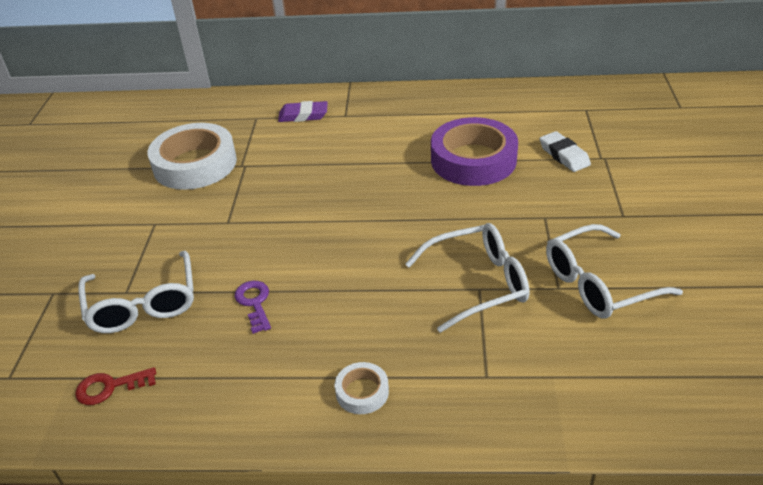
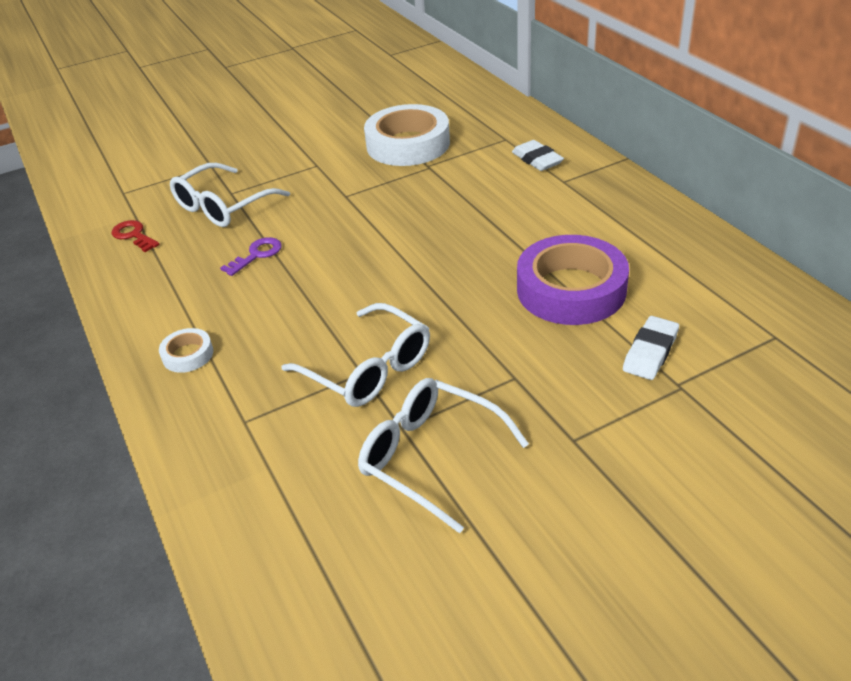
camera: 60 degrees right, 0 degrees up
purple eraser [278,101,328,122] -> white eraser [512,140,564,171]

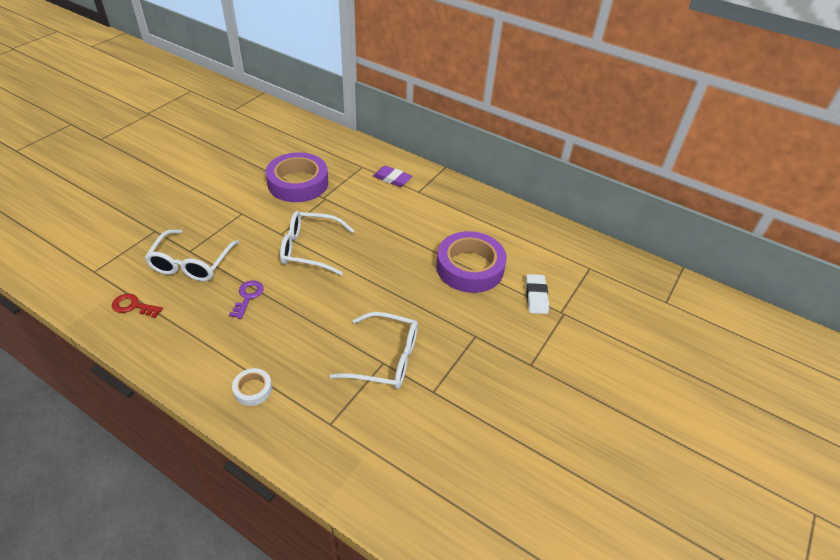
camera: 35 degrees left, 5 degrees up
white glasses [358,378,529,533] -> white glasses moved to [280,211,355,275]
white tape [364,104,450,166] -> purple tape [266,152,328,202]
white eraser [512,140,564,171] -> purple eraser [373,166,412,187]

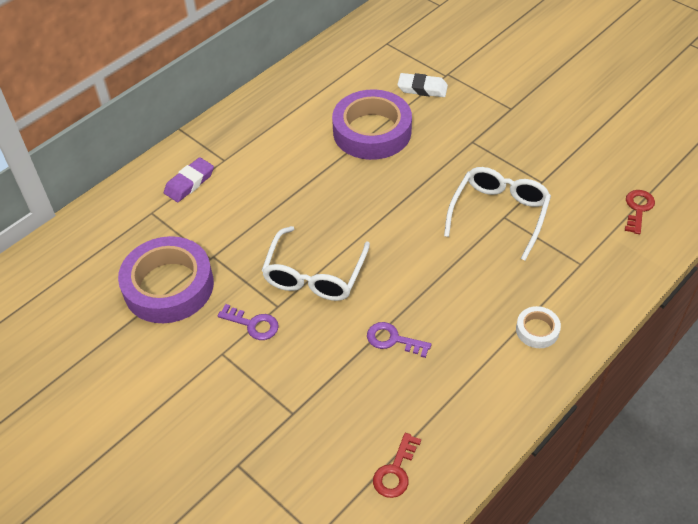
camera: 75 degrees left, 5 degrees up
white glasses [144,230,240,281] -> none
none -> purple key [218,304,279,340]
none -> red key [625,190,655,234]

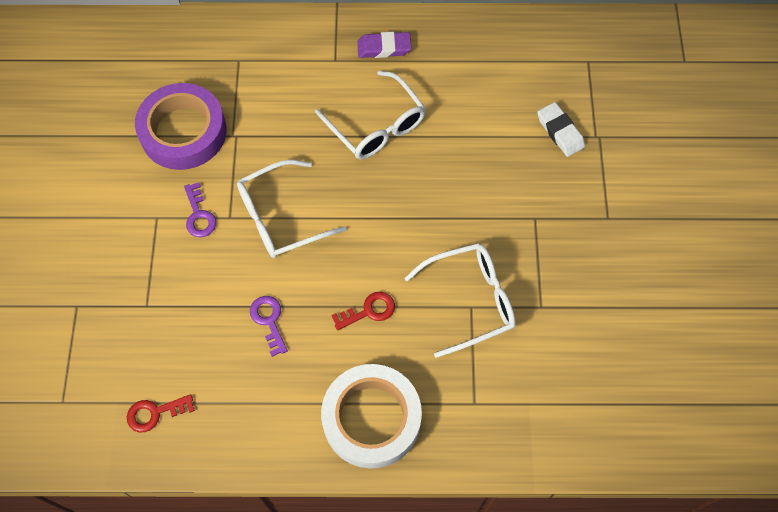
camera: 45 degrees right, 15 degrees up
purple eraser [164,157,214,202] -> purple eraser moved to [357,32,411,58]
purple tape [332,89,412,160] -> none
white tape [516,306,561,348] -> white tape [321,364,422,468], size x2.22
red key [625,190,655,234] -> red key moved to [331,292,395,330]
none -> white glasses [315,71,426,159]

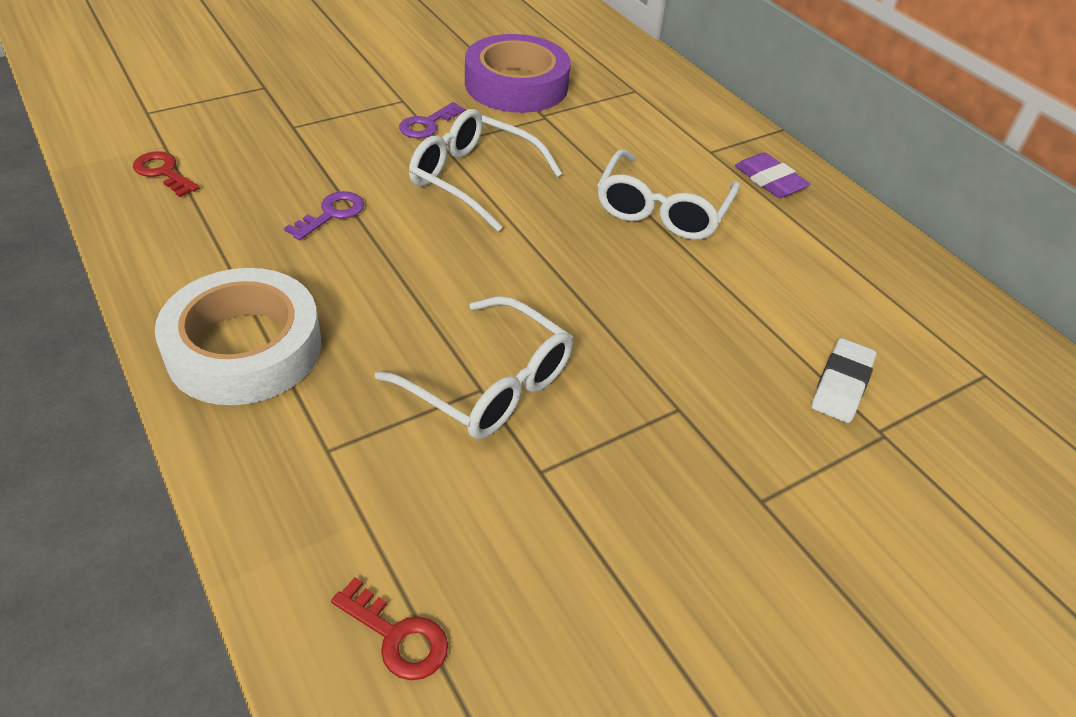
camera: 55 degrees right, 20 degrees down
red key [331,292,395,330] -> red key moved to [331,577,448,680]

